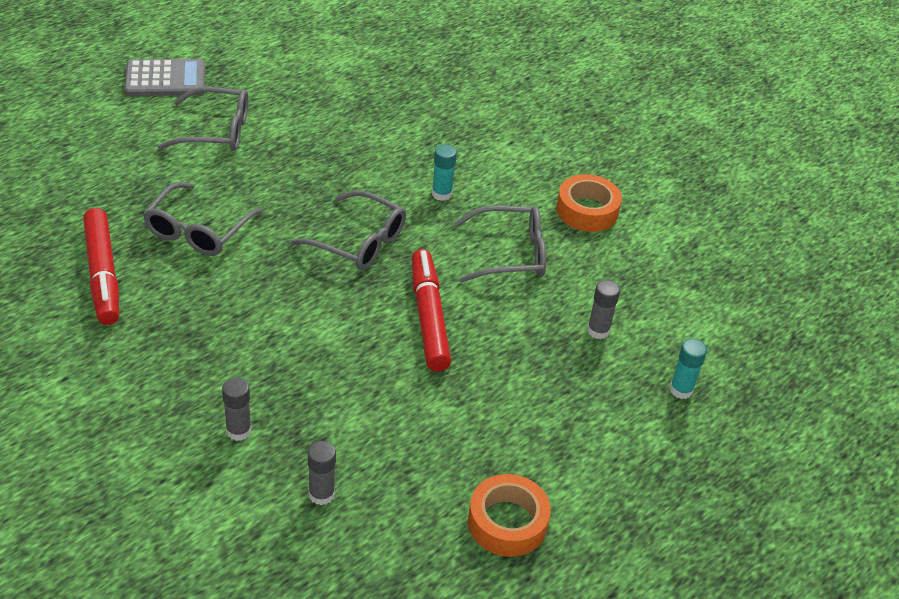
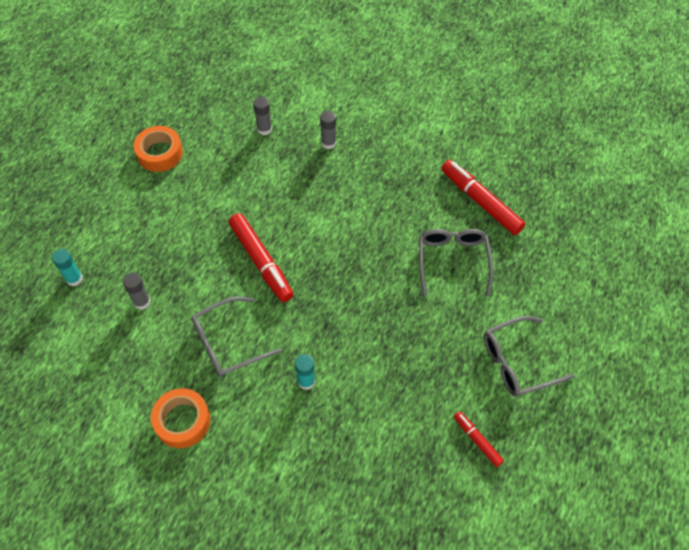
camera: 160 degrees right, 15 degrees up
grey calculator [124,59,205,96] -> none
grey glasses [290,190,406,270] -> none
none -> red marker [454,411,504,467]

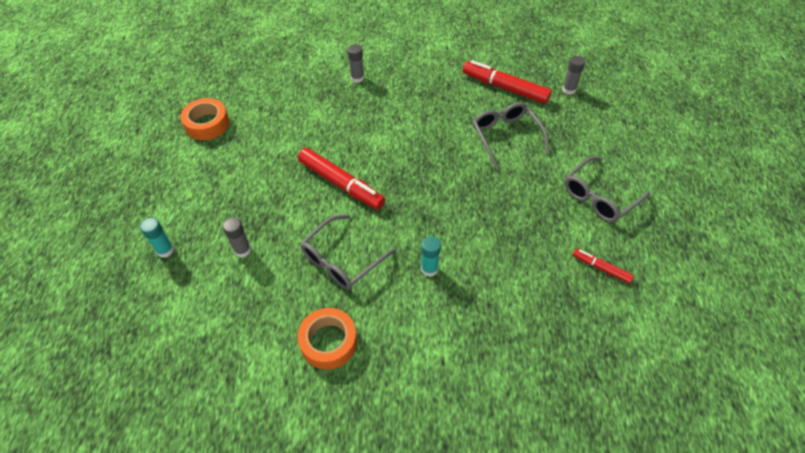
camera: 20 degrees left, 5 degrees down
grey glue stick [253,97,272,135] -> grey glue stick moved to [562,56,585,95]

